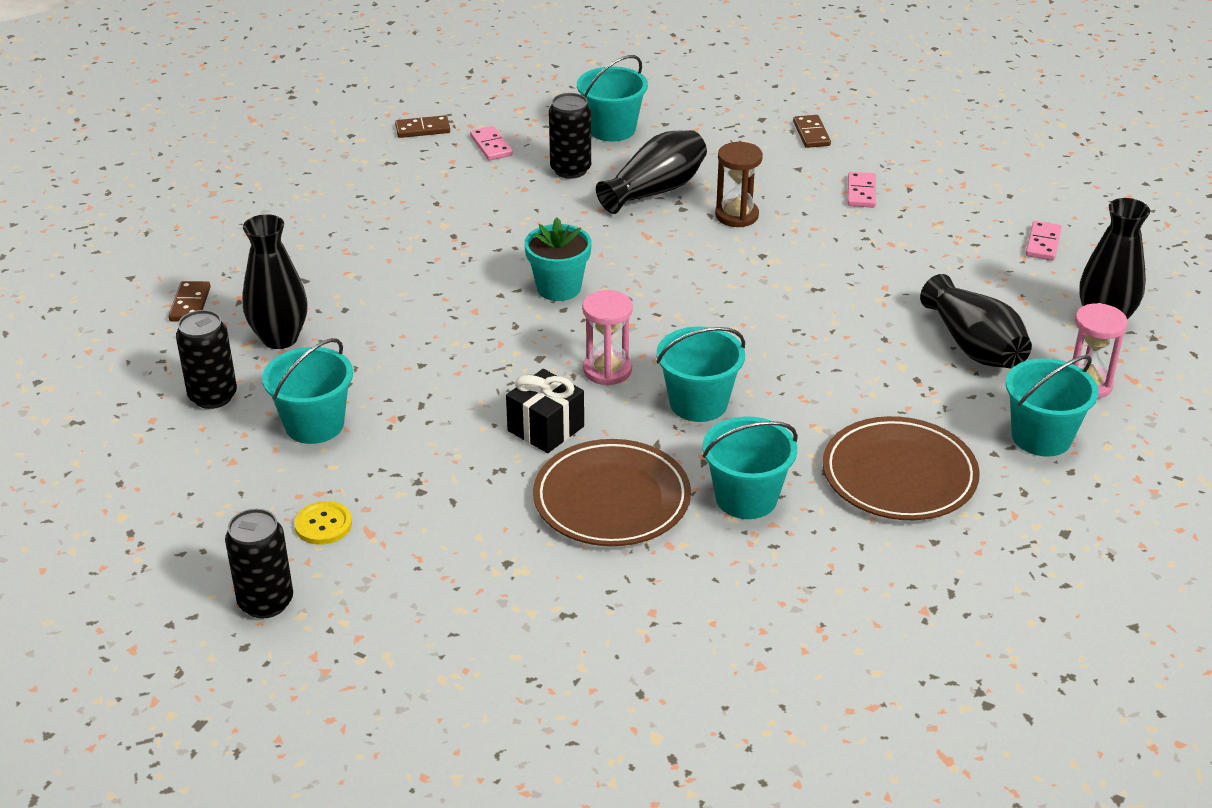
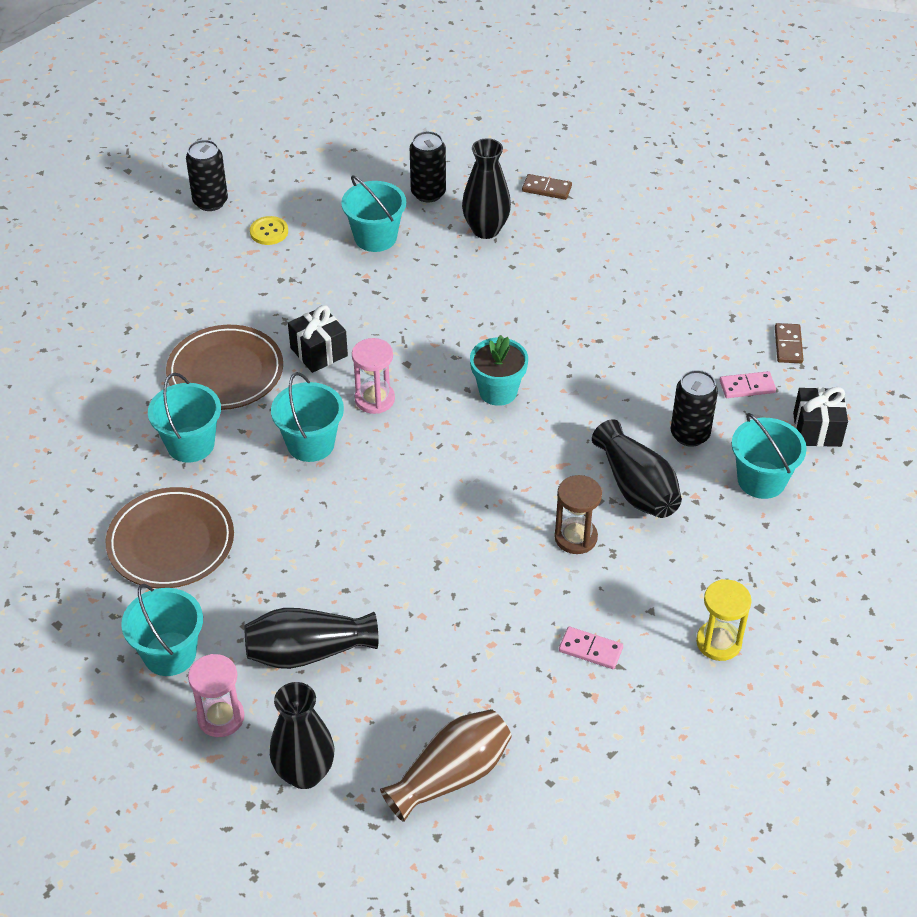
camera: 105 degrees right, 10 degrees up
brown domino [793,115,831,148] -> yellow hourglass [696,579,752,661]
pink domino [1026,221,1062,261] -> brown vase [380,709,512,822]
none -> black gift [793,387,848,447]

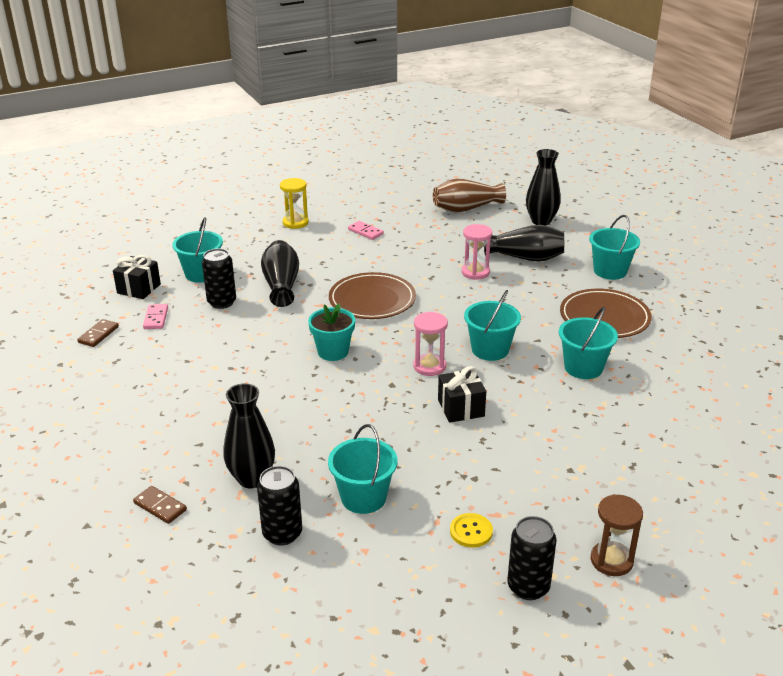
camera: 160 degrees left, 15 degrees down
brown plate [166,325,283,410] -> brown plate moved to [329,272,416,319]
pink hourglass [188,654,244,737] -> pink hourglass moved to [462,224,492,280]
brown hourglass [554,475,602,554] -> brown hourglass moved to [591,494,643,576]
pink domino [720,371,776,398] -> pink domino turned 75 degrees clockwise [143,304,168,329]

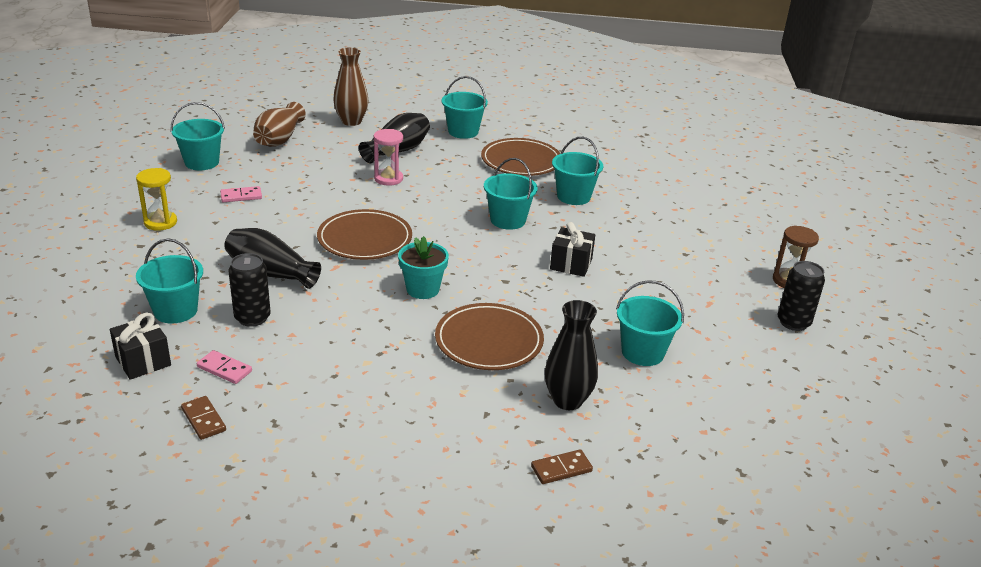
camera: 60 degrees left, 0 degrees up
black can [257,466,302,546] -> none
pink hourglass [413,312,448,376] -> none
yellow button [450,513,493,548] -> none
black vase [526,149,561,225] -> brown vase [333,48,369,126]
none -> turquoise bucket [171,102,225,170]
none -> brown plate [435,303,544,370]

